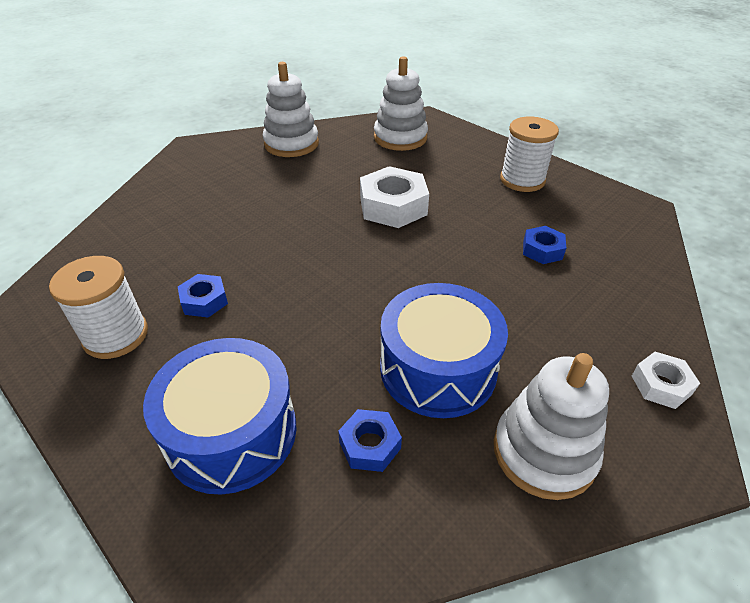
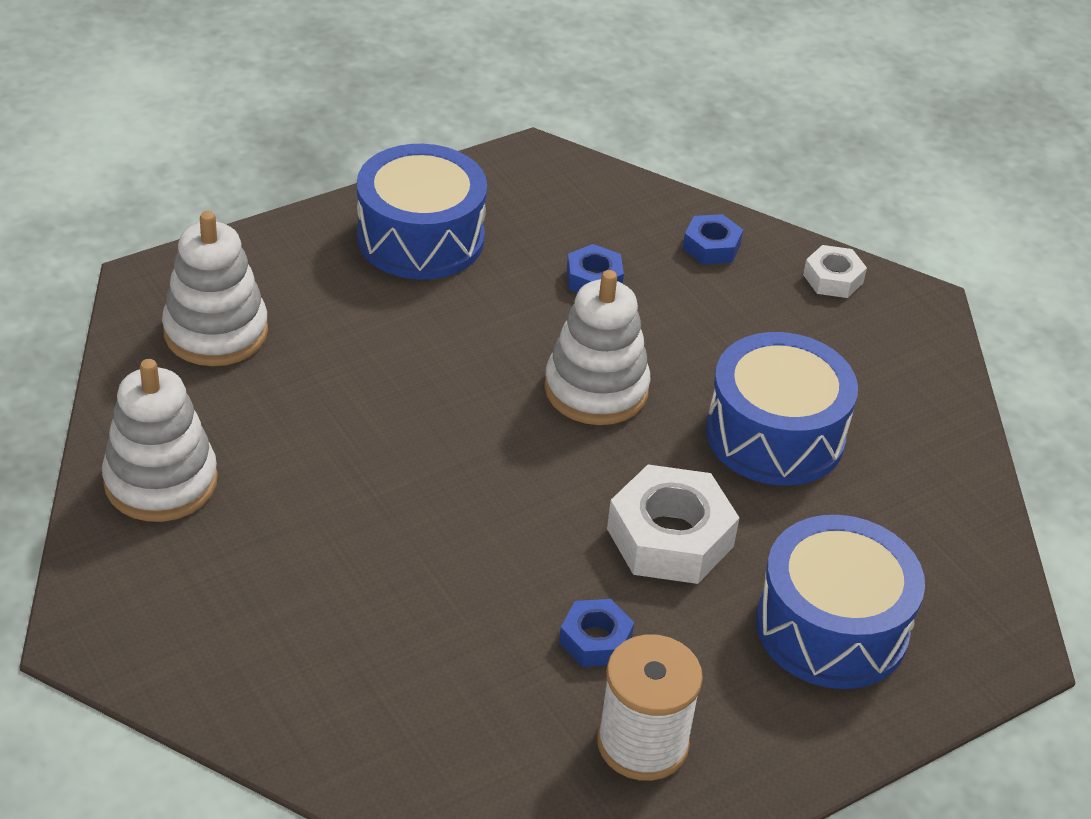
camera: 80 degrees left, 0 degrees up
blue nut [338,409,402,472] -> blue nut moved to [683,214,743,265]
white nut [360,166,429,228] -> white nut moved to [607,464,739,584]
white stacking toy [494,353,609,500] -> white stacking toy moved to [544,270,651,425]
white spool [500,117,559,192] -> blue drum [357,144,487,280]

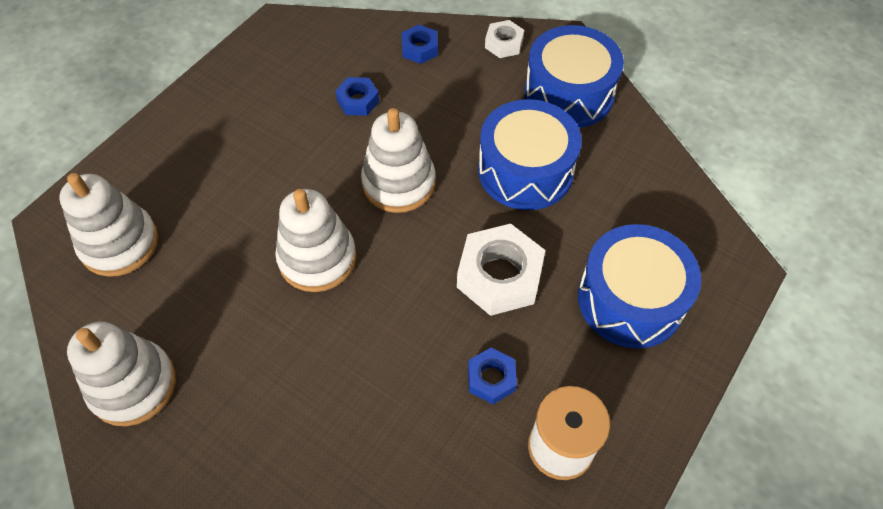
camera: 20 degrees left, 15 degrees up
blue drum [357,144,487,280] -> blue drum moved to [525,25,624,128]
none -> white stacking toy [275,189,356,292]

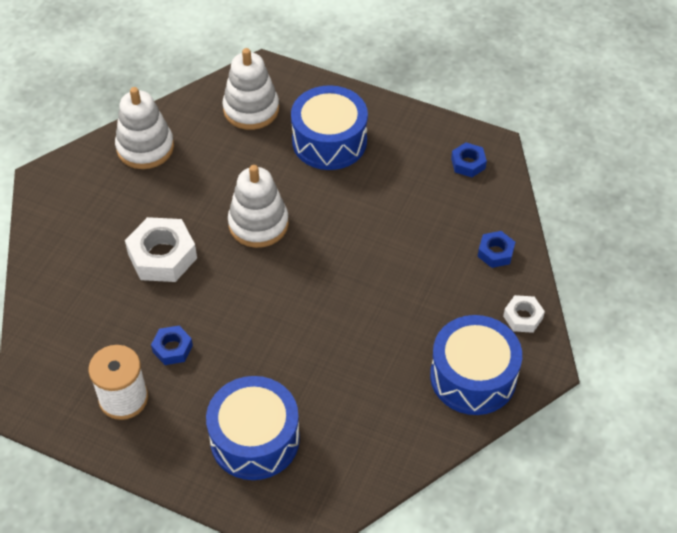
camera: 80 degrees right, 5 degrees down
blue nut [335,77,379,116] -> blue nut moved to [451,142,487,177]
white stacking toy [361,108,436,213] -> none
white nut [457,224,545,316] -> white nut moved to [125,217,197,282]
blue drum [478,99,582,210] -> blue drum moved to [291,85,368,170]

